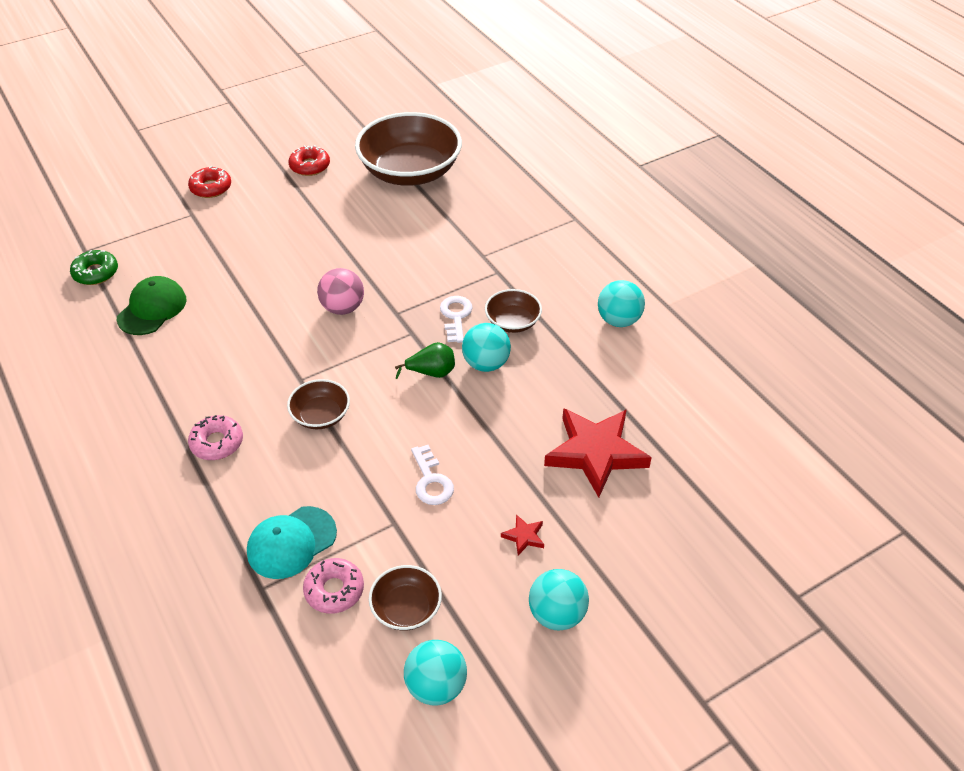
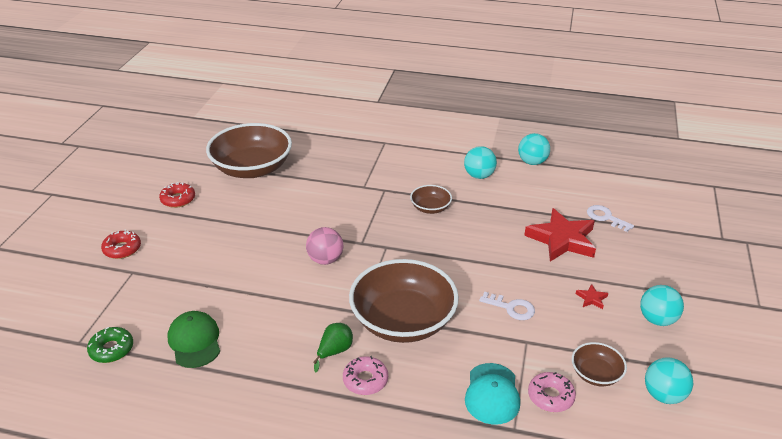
camera: 45 degrees left, 10 degrees down
brown bowl [287,379,350,429] -> brown bowl [349,259,459,343], size x2.15
green pear [395,342,455,379] -> green pear moved to [313,323,353,373]
white key [440,296,473,343] -> white key moved to [587,205,634,232]
turquoise ball [462,323,511,372] -> turquoise ball moved to [518,133,550,165]

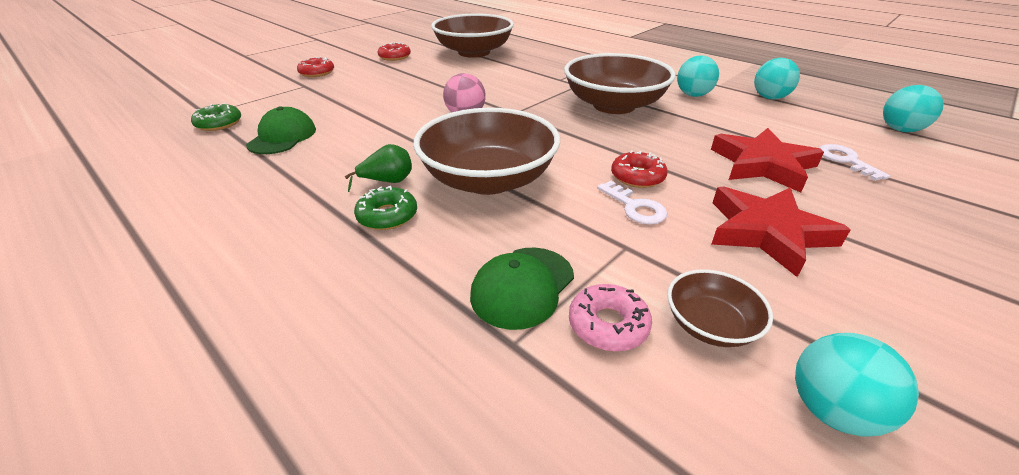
camera: 30 degrees right, 0 degrees up
pink donut [343,356,388,395] -> green donut [354,186,417,230]
brown bowl [410,185,452,214] -> brown bowl [564,53,676,114], size x2.15
turquoise cap [465,363,520,425] -> green cap [470,248,574,330]
red star [576,284,608,309] -> red star [711,186,851,277], size x2.48
turquoise ball [640,285,684,326] -> turquoise ball moved to [883,85,944,132]
none -> red donut [611,150,668,188]

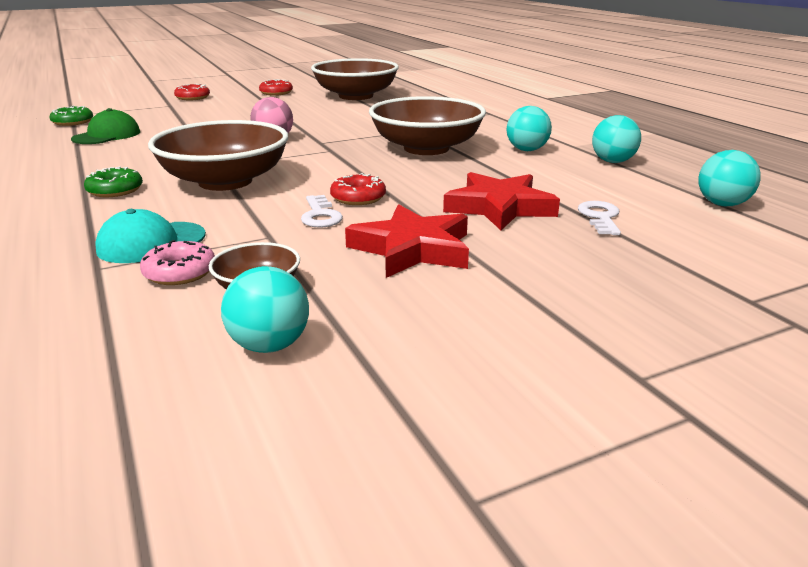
camera: 20 degrees right, 10 degrees down
green pear [344,144,412,192] -> none
green cap [470,248,574,330] -> turquoise cap [95,209,206,263]

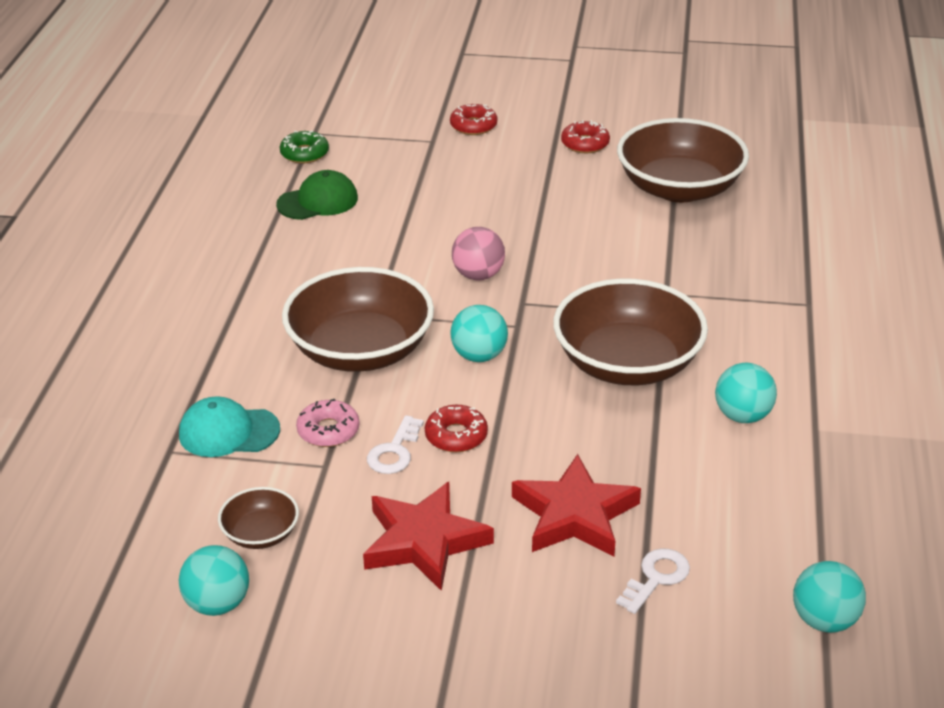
camera: 35 degrees right, 10 degrees up
green donut [84,166,143,197] -> none
pink donut [140,240,215,285] -> pink donut moved to [296,399,360,447]
turquoise ball [592,115,641,163] -> turquoise ball moved to [450,305,508,362]

